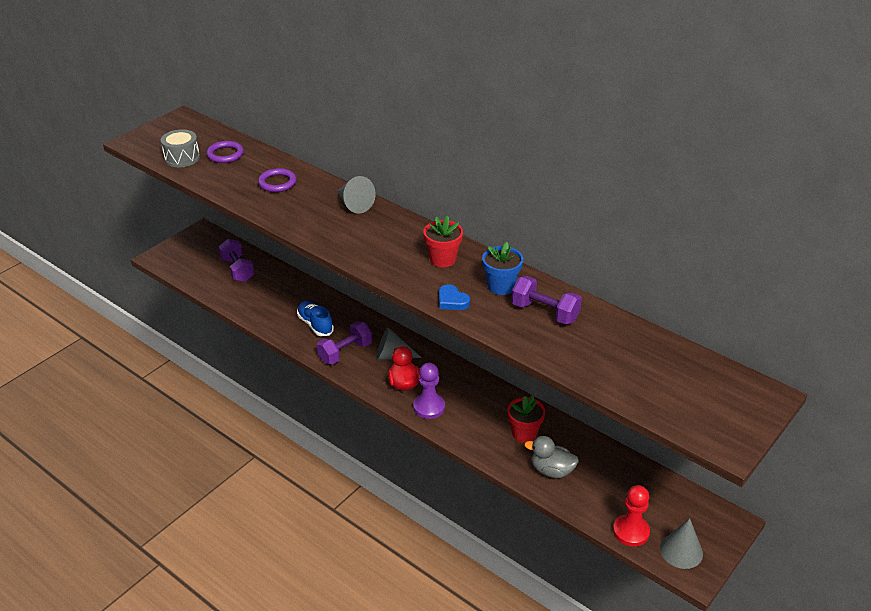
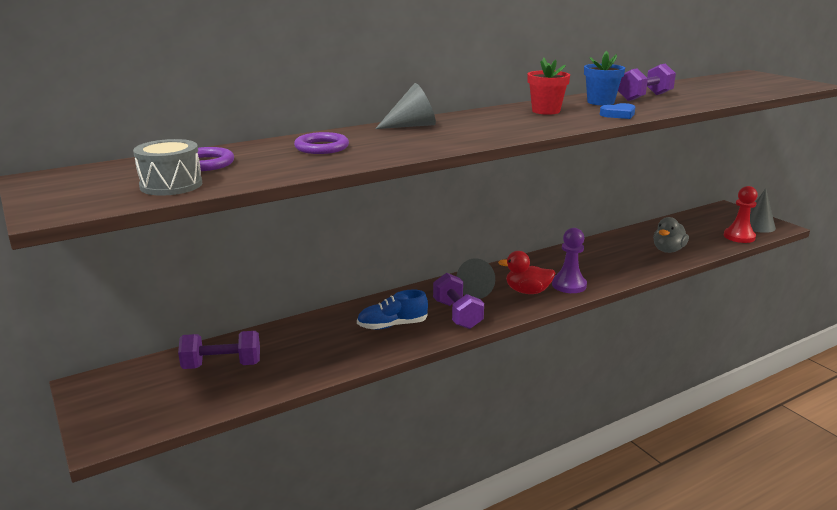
camera: 70 degrees left, 15 degrees down
red flower pot [507,395,545,443] -> none

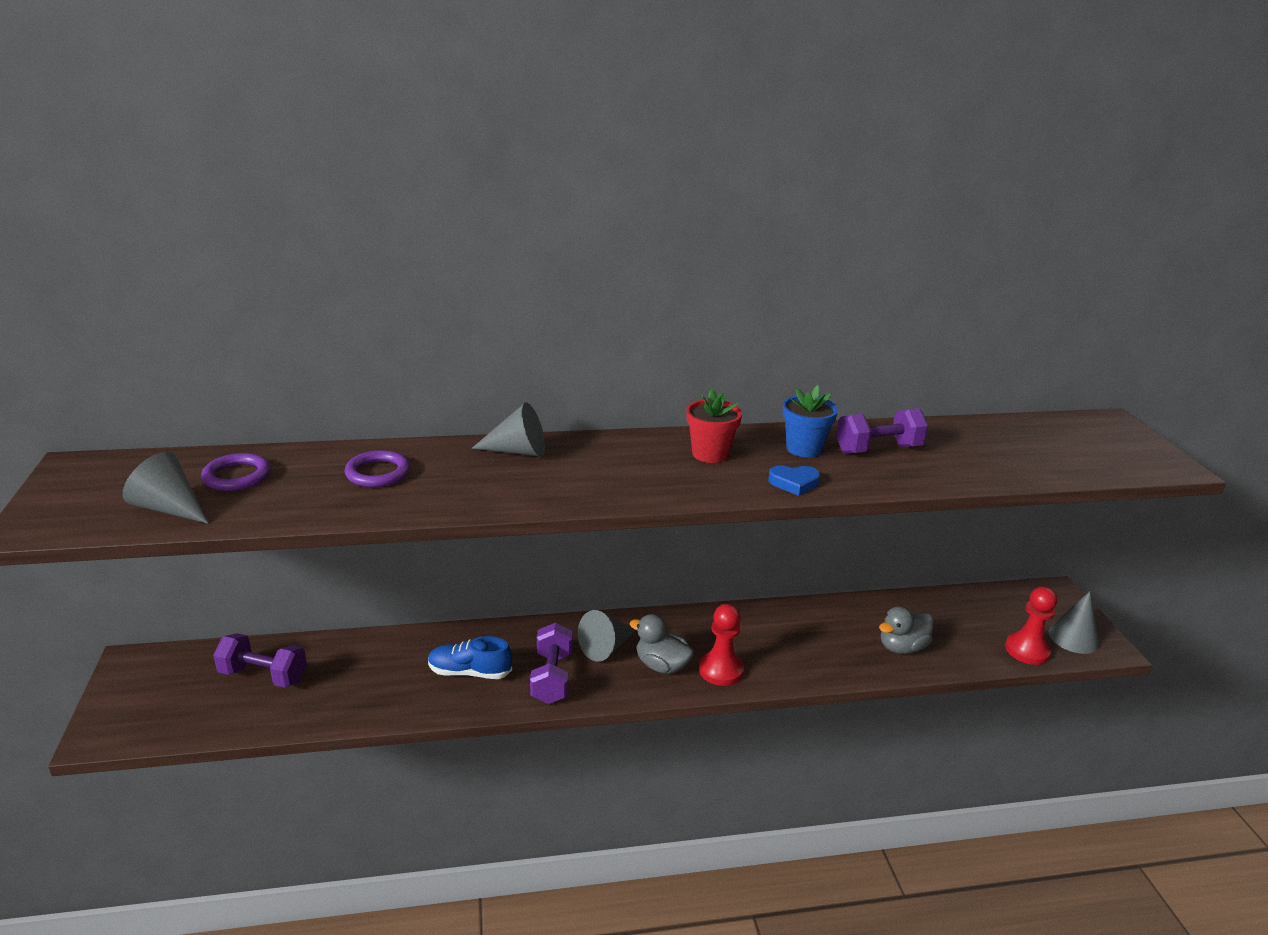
camera: 20 degrees right, 5 degrees up
grey drum [133,139,202,196] -> grey cone [123,452,208,524]
red duck [498,251,555,294] -> grey duck [630,614,694,674]
purple pawn [552,228,587,293] -> red pawn [699,604,744,686]

